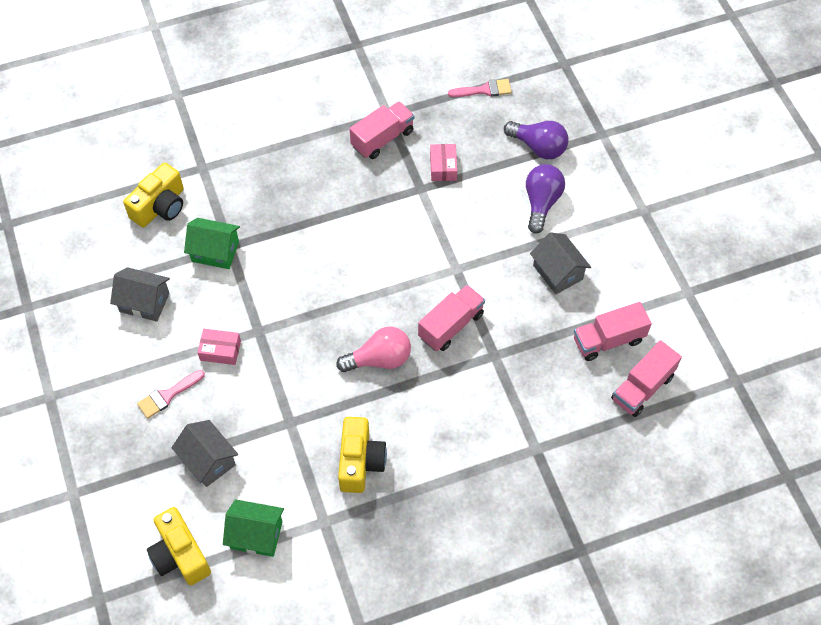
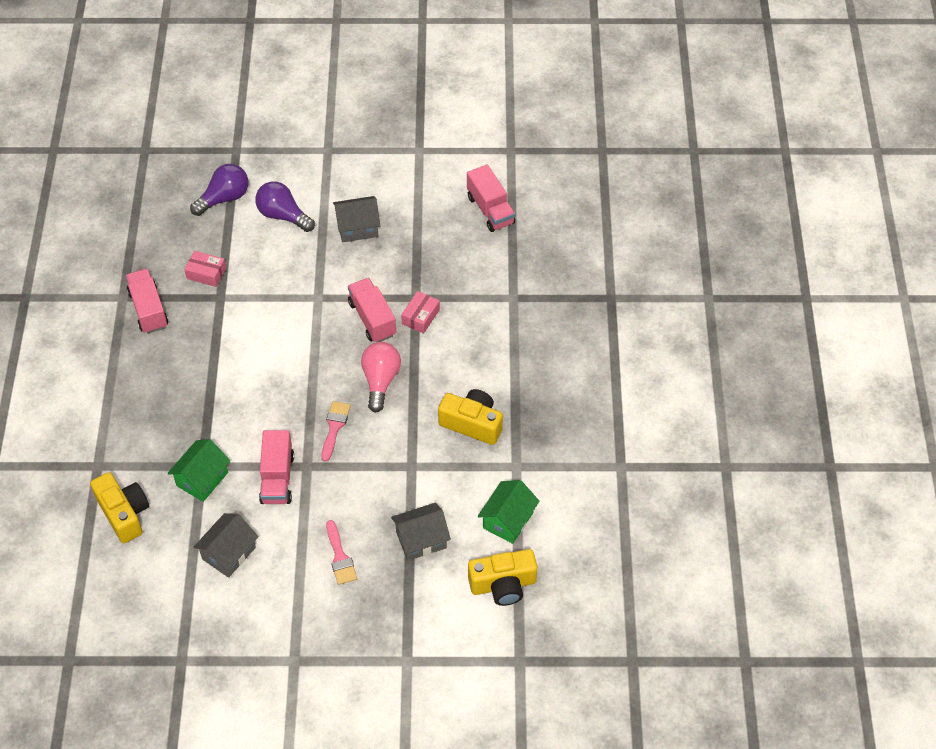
camera: 70 degrees left, 5 degrees down
pink box [197,329,241,365] -> pink box moved to [401,291,440,334]
pink brush [448,79,512,97] -> pink brush moved to [321,401,351,462]
pink truck [574,302,652,361] -> pink truck moved to [259,430,294,504]

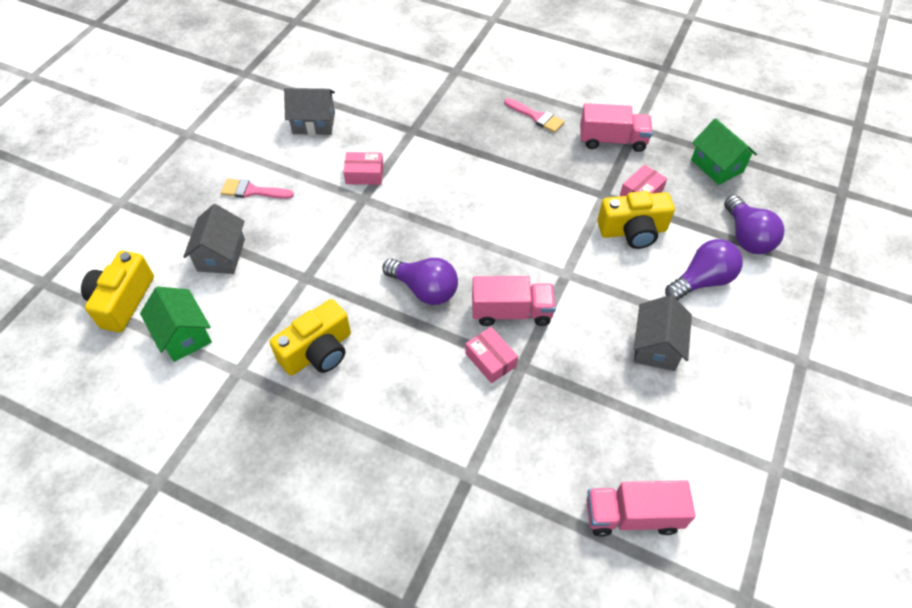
camera: 115 degrees right, 0 degrees up
yellow camera [90,472,149,543] -> yellow camera moved to [597,191,675,249]
green house [167,439,230,502] -> green house moved to [691,118,757,185]
grey house [193,513,259,578] -> grey house turned 60 degrees counterclockwise [284,88,335,135]
pink truck [259,430,294,504] -> pink box [343,152,384,185]
pink brush [321,401,351,462] -> pink brush moved to [504,98,565,133]
pink light bulb [361,342,401,413] -> purple light bulb [383,258,458,305]

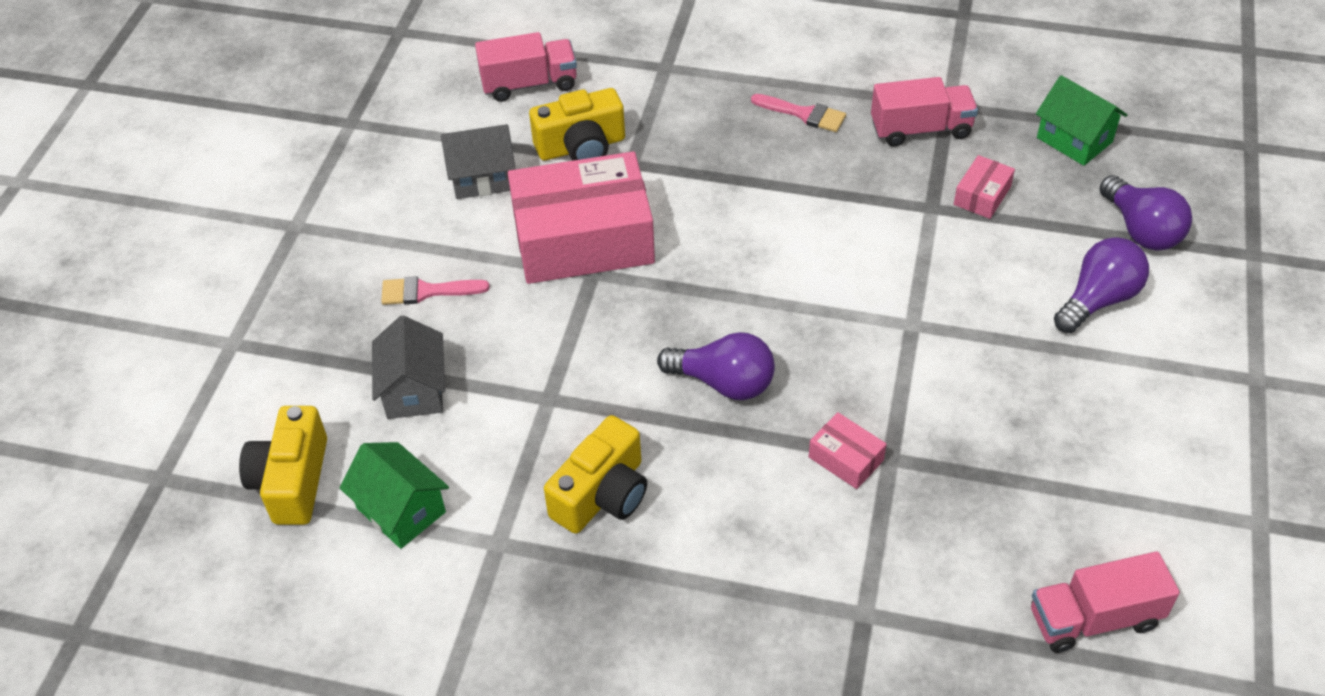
camera: 10 degrees left, 5 degrees down
pink box [343,152,384,185] -> pink box [508,151,655,284], size x2.41
pink truck [472,276,556,326] -> pink truck moved to [475,32,577,102]
yellow camera [597,191,675,249] -> yellow camera moved to [529,88,625,161]
grey house [634,295,692,371] -> none

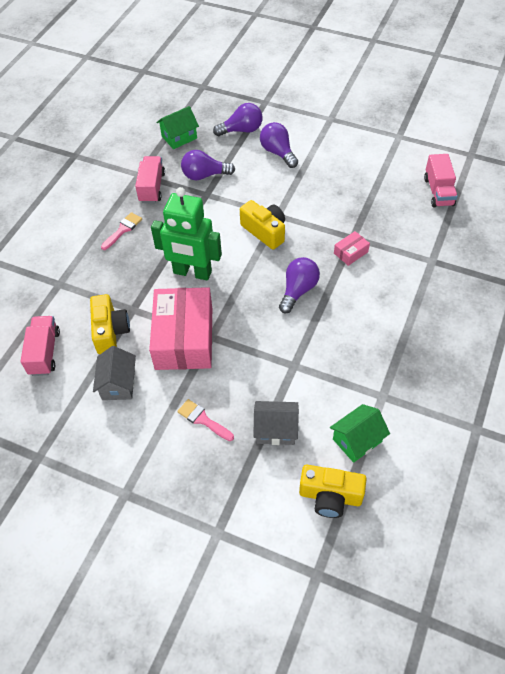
camera: 80 degrees left, 5 degrees up
pink brush [381,276,490,305] -> pink brush turned 120 degrees clockwise [177,399,234,441]
yellow camera [544,415,647,534] -> yellow camera moved to [240,200,285,250]
pink box [954,155,1015,219] -> purple light bulb [181,150,235,180]
none -> green robot [151,187,222,281]

